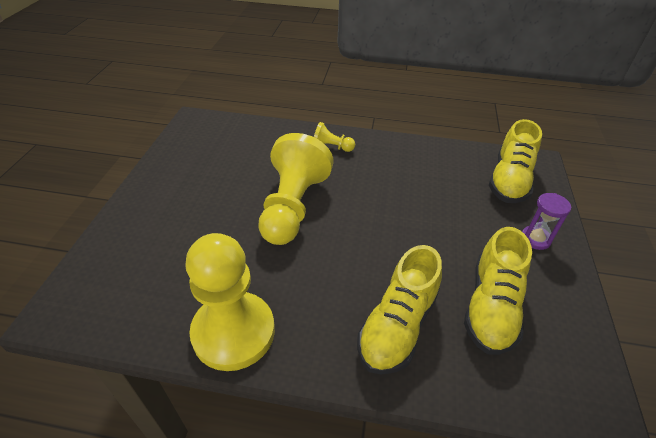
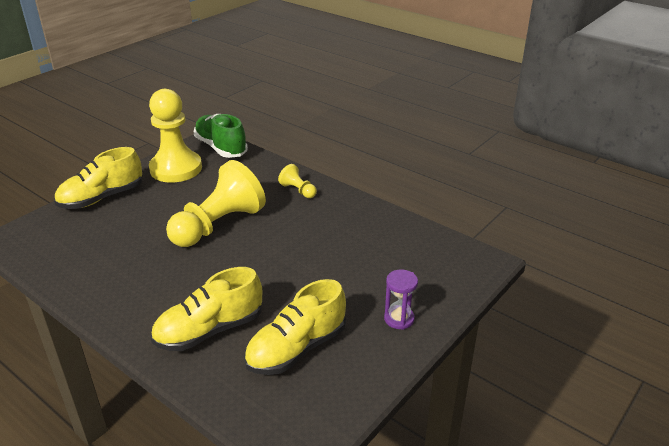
camera: 30 degrees right, 10 degrees down
yellow pawn [185,233,275,371] -> yellow pawn moved to [149,89,202,183]
yellow shoe [489,119,542,203] -> yellow shoe moved to [54,147,142,209]
none -> green shoe [194,114,248,158]

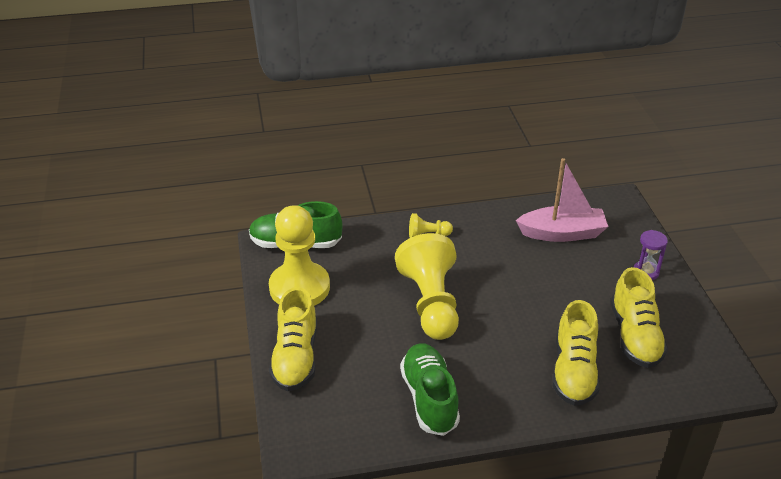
camera: 50 degrees left, 5 degrees up
none -> green shoe [400,343,460,436]
none -> pink boat [516,158,609,242]

